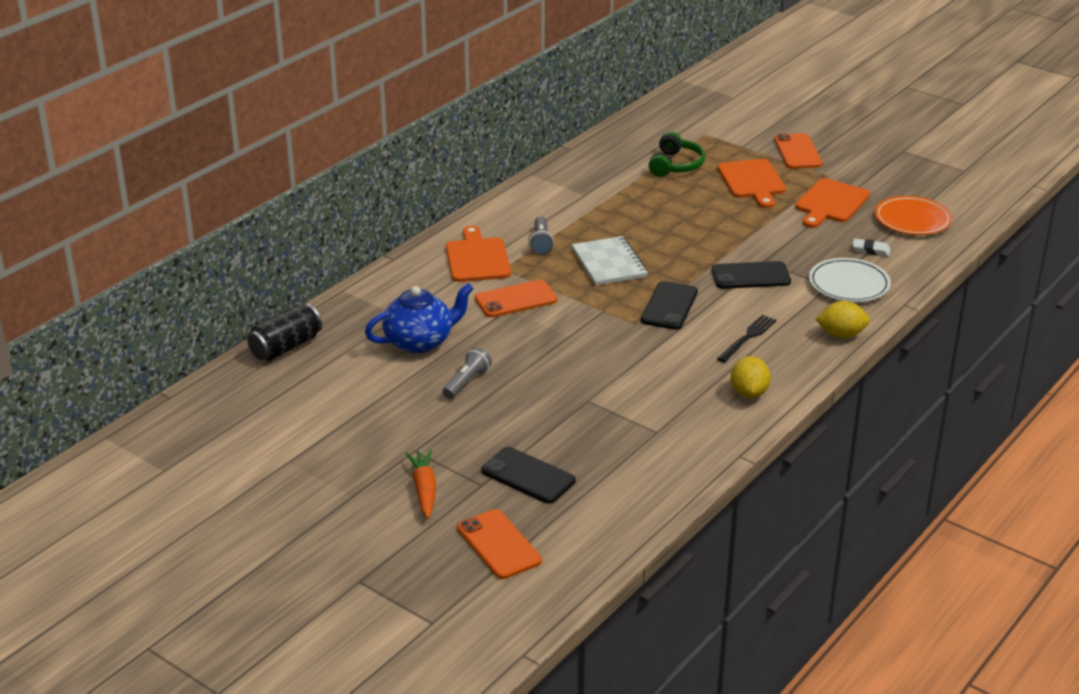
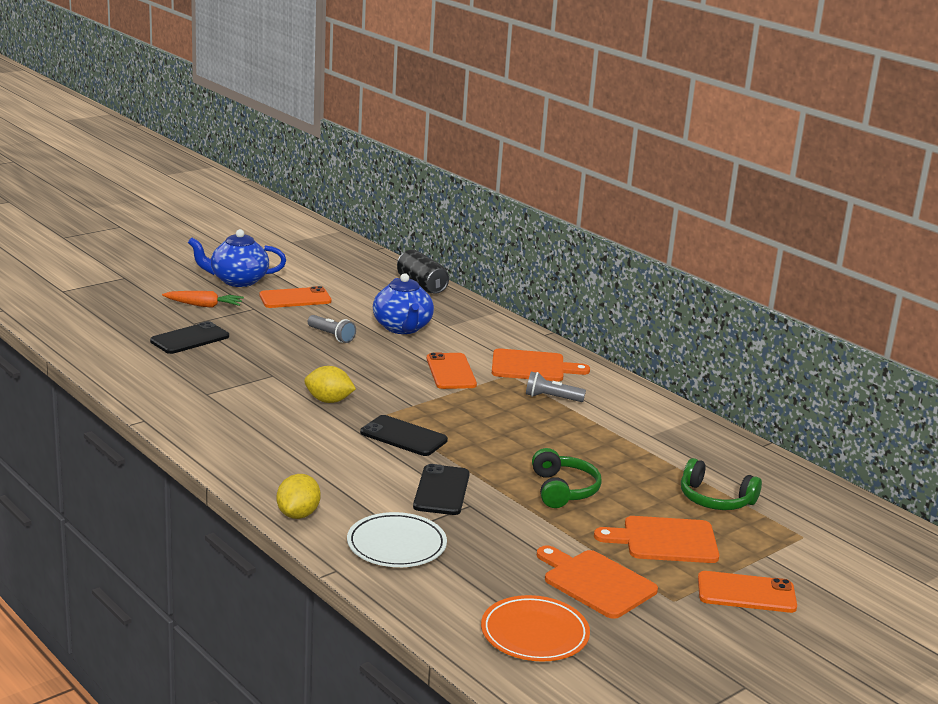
camera: 100 degrees right, 10 degrees down
orange phone [457,509,542,579] -> orange phone moved to [259,286,331,308]
white notebook [572,236,648,285] -> none
black fork [717,315,777,363] -> none
yellow lemon [731,356,771,398] -> yellow lemon moved to [304,366,356,403]
white eraser [852,239,891,256] -> none
none -> blue teapot [188,229,286,287]
none -> green headphones [532,448,602,508]

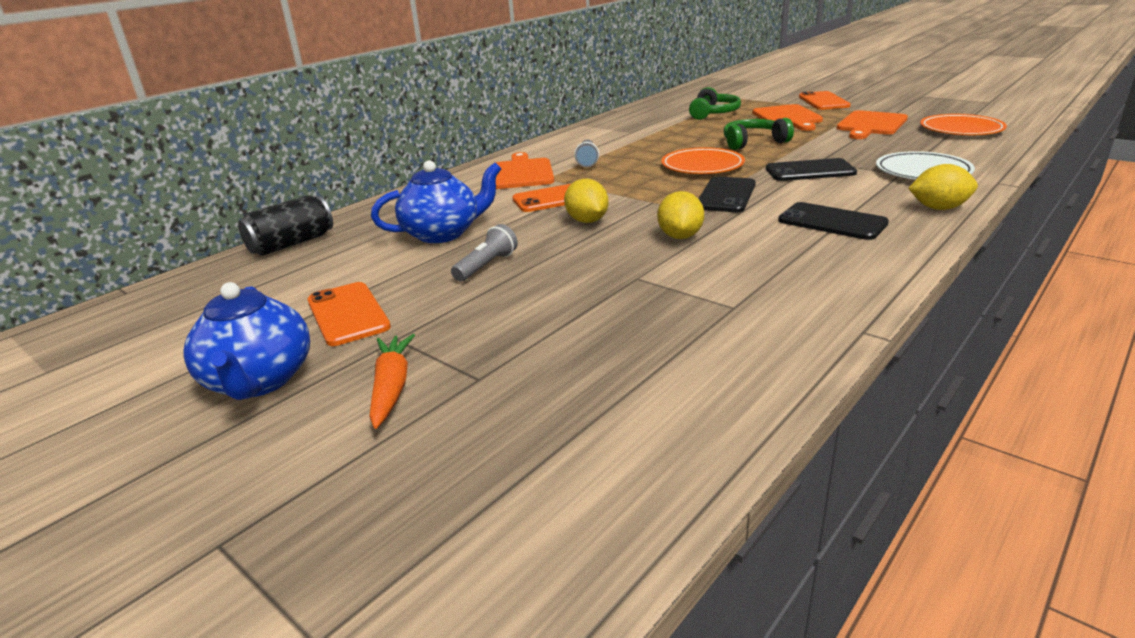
camera: 95 degrees left, 5 degrees up
black phone [150,321,229,354] -> black phone moved to [778,202,889,240]
none -> yellow lemon [564,179,609,223]
none -> orange plate [661,147,745,174]

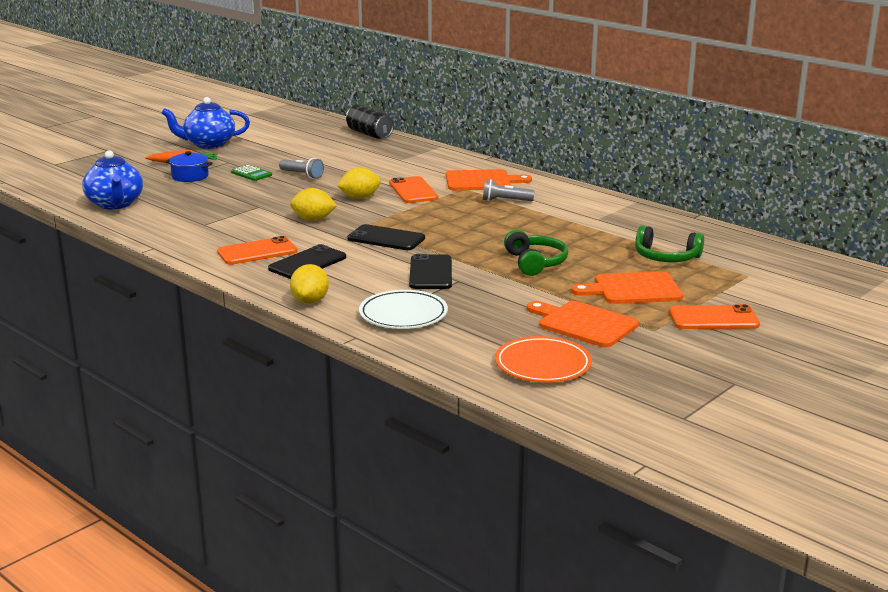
camera: 90 degrees right, 5 degrees down
orange phone [308,282,391,346] -> orange phone moved to [217,236,298,265]
blue teapot [371,160,501,243] -> blue teapot moved to [82,150,143,209]
orange plate [661,147,745,174] -> none
none -> blue pot [165,151,213,182]
none -> green calculator [231,165,272,181]

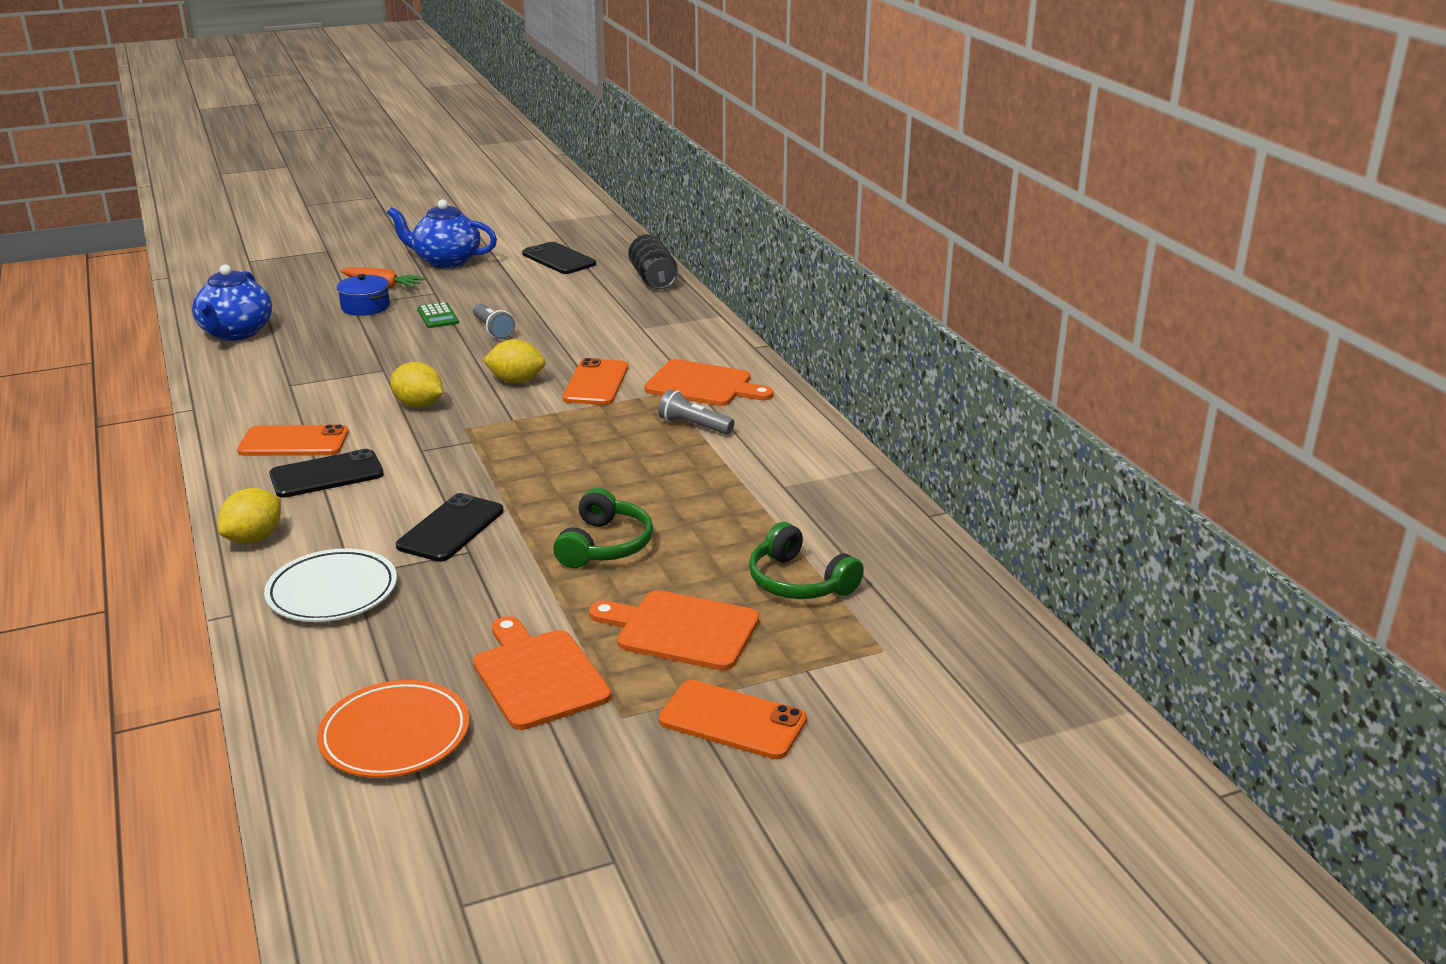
camera: 25 degrees right, 5 degrees up
black phone [347,224,425,250] -> black phone moved to [522,242,596,274]

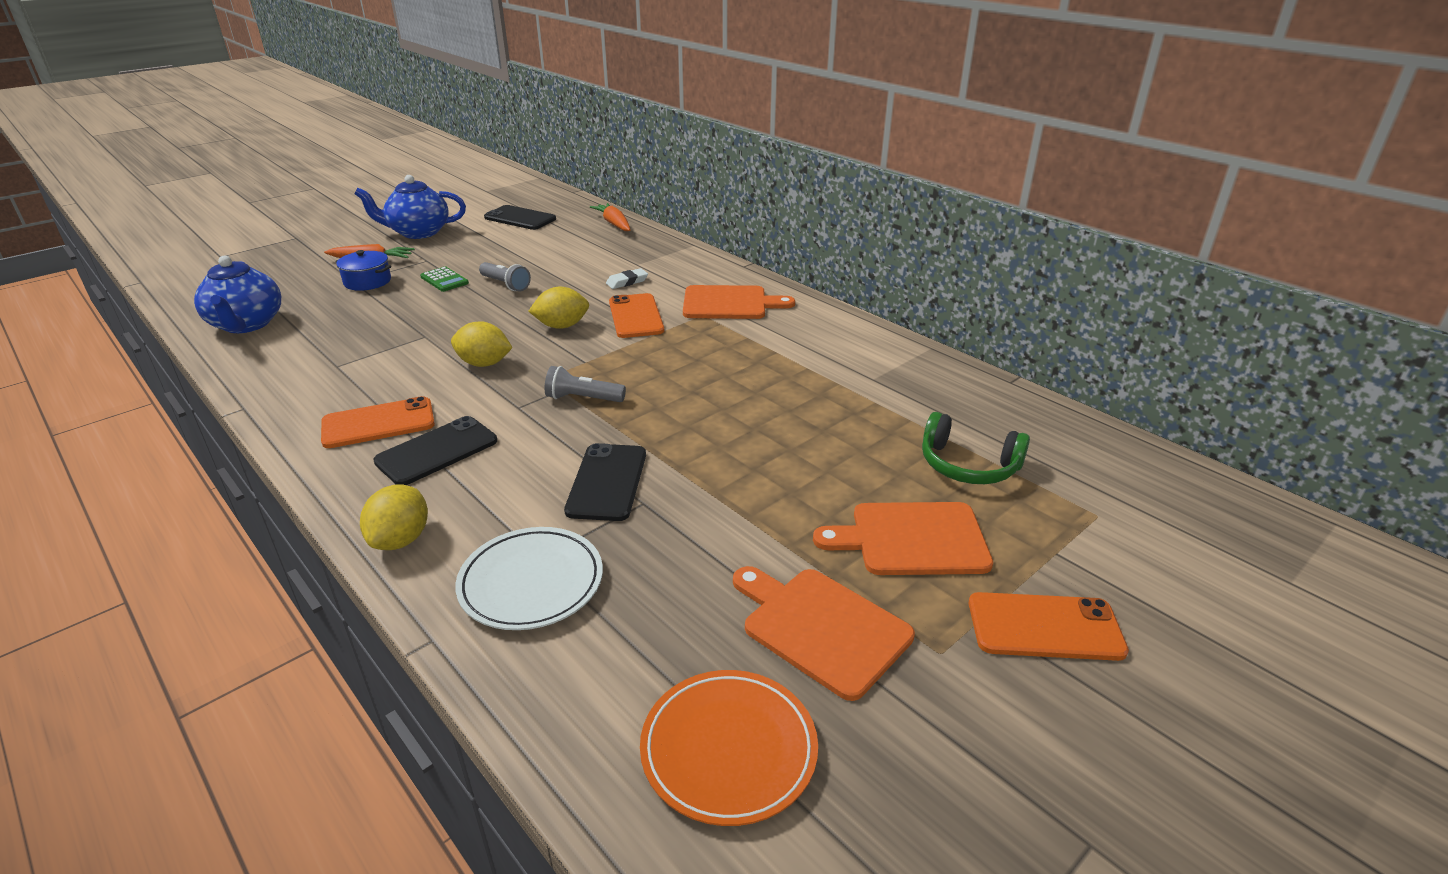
camera: 20 degrees left, 5 degrees up
green headphones [553,488,653,568] -> none
black can [629,235,678,289] -> orange carrot [590,203,630,231]
grey flashlight [658,389,734,434] -> grey flashlight moved to [545,366,626,402]
none -> white eraser [606,268,648,289]

